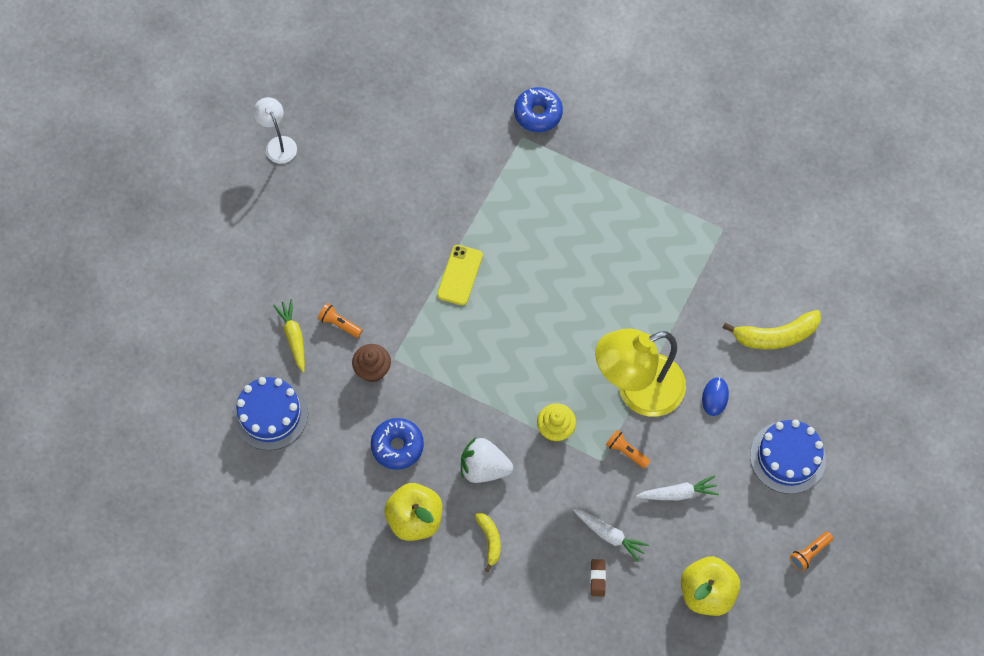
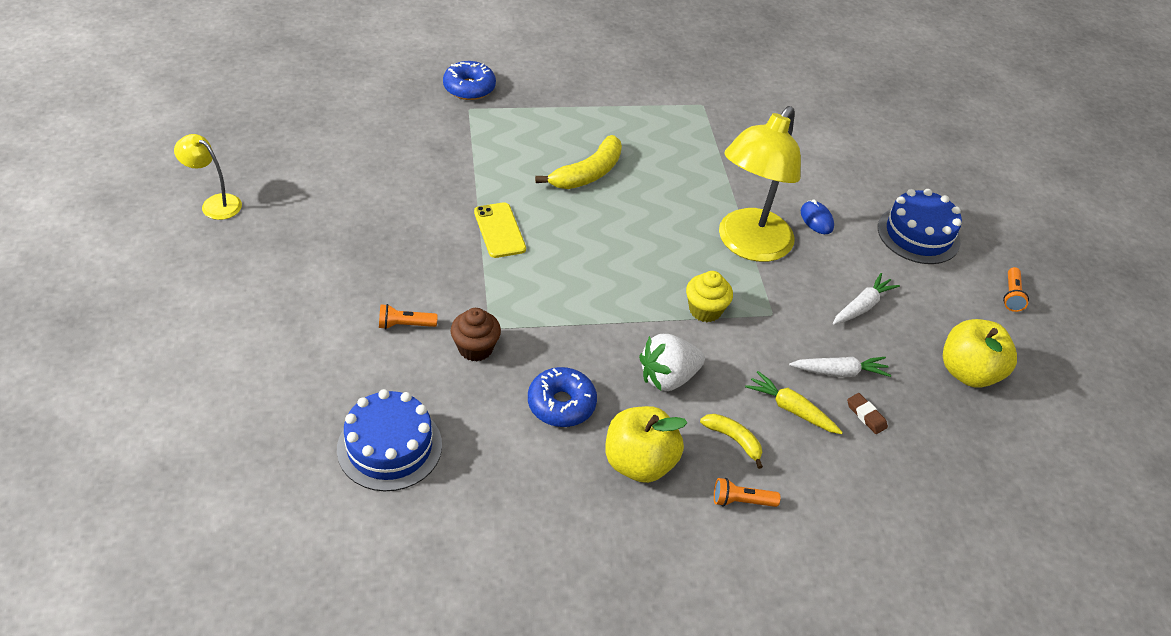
camera: 40 degrees left, 20 degrees down
white lamp [253,97,297,164] -> yellow lamp [174,134,242,220]
yellow carrot [273,299,305,372] -> yellow carrot moved to [745,371,843,434]
orange flashlight [606,430,650,469] -> orange flashlight moved to [714,478,781,507]
yellow banana [723,310,821,349] -> yellow banana moved to [535,135,622,189]

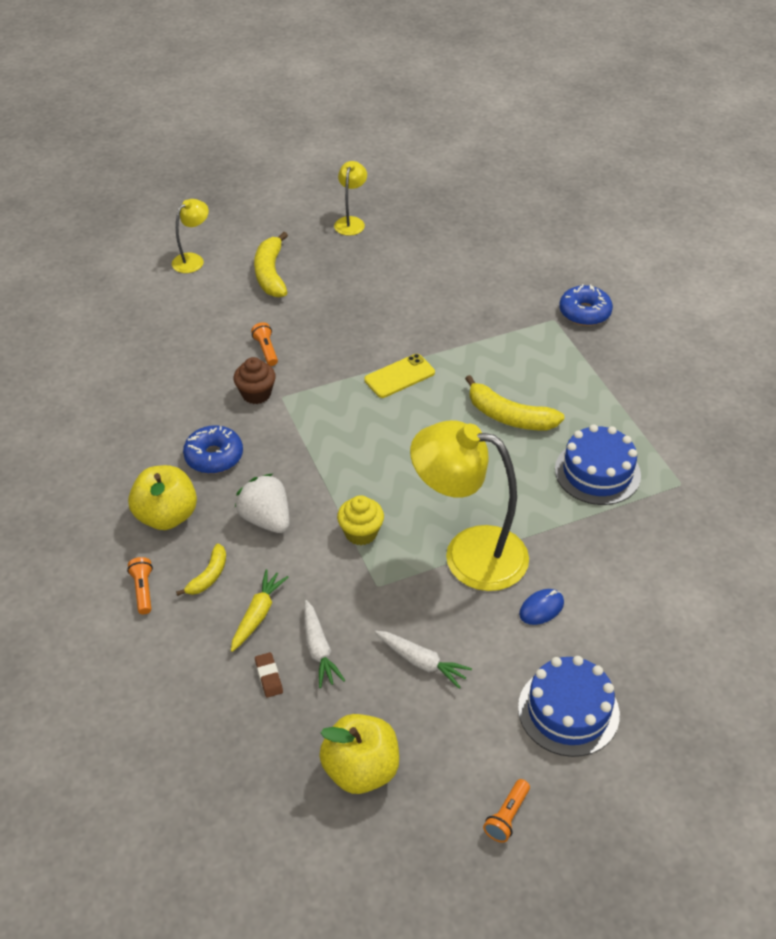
camera: 80 degrees right, 0 degrees up
blue cake [337,389,442,491] -> blue cake moved to [555,424,641,505]
brown eraser [847,393,888,434] -> brown eraser turned 60 degrees counterclockwise [255,652,283,698]
orange flashlight [1003,267,1029,312] -> orange flashlight turned 60 degrees counterclockwise [483,779,530,843]
none -> yellow lamp [172,199,209,273]
none -> yellow banana [254,232,288,298]

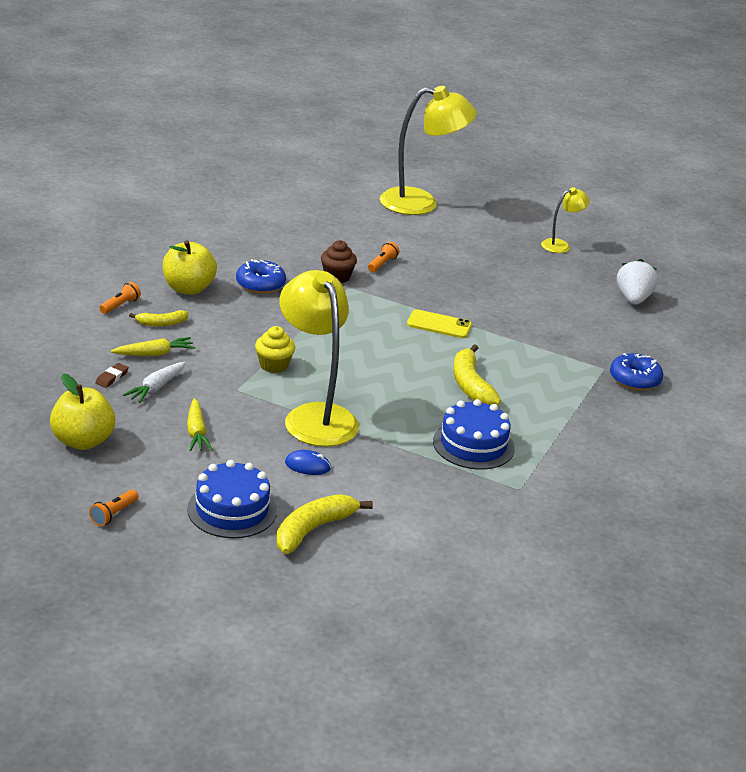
camera: 45 degrees right, 15 degrees down
yellow lamp [172,199,209,273] -> yellow lamp [380,86,477,215], size x2.05
white strawberry [235,474,289,533] -> white strawberry moved to [617,259,658,304]
yellow banana [254,232,288,298] -> yellow banana moved to [276,494,373,554]
white carrot [375,631,472,689] -> yellow carrot [187,398,213,451]
orange flashlight [483,779,530,843] -> orange flashlight turned 45 degrees counterclockwise [89,490,139,526]

